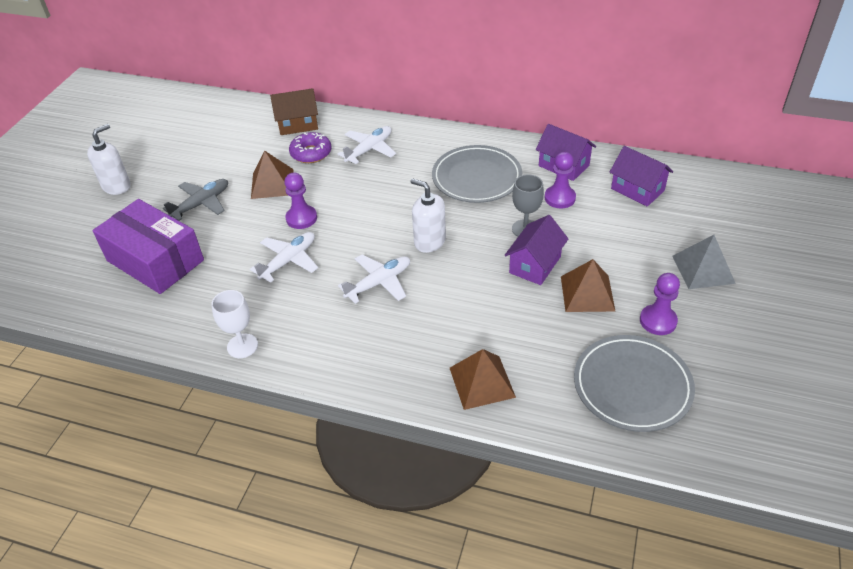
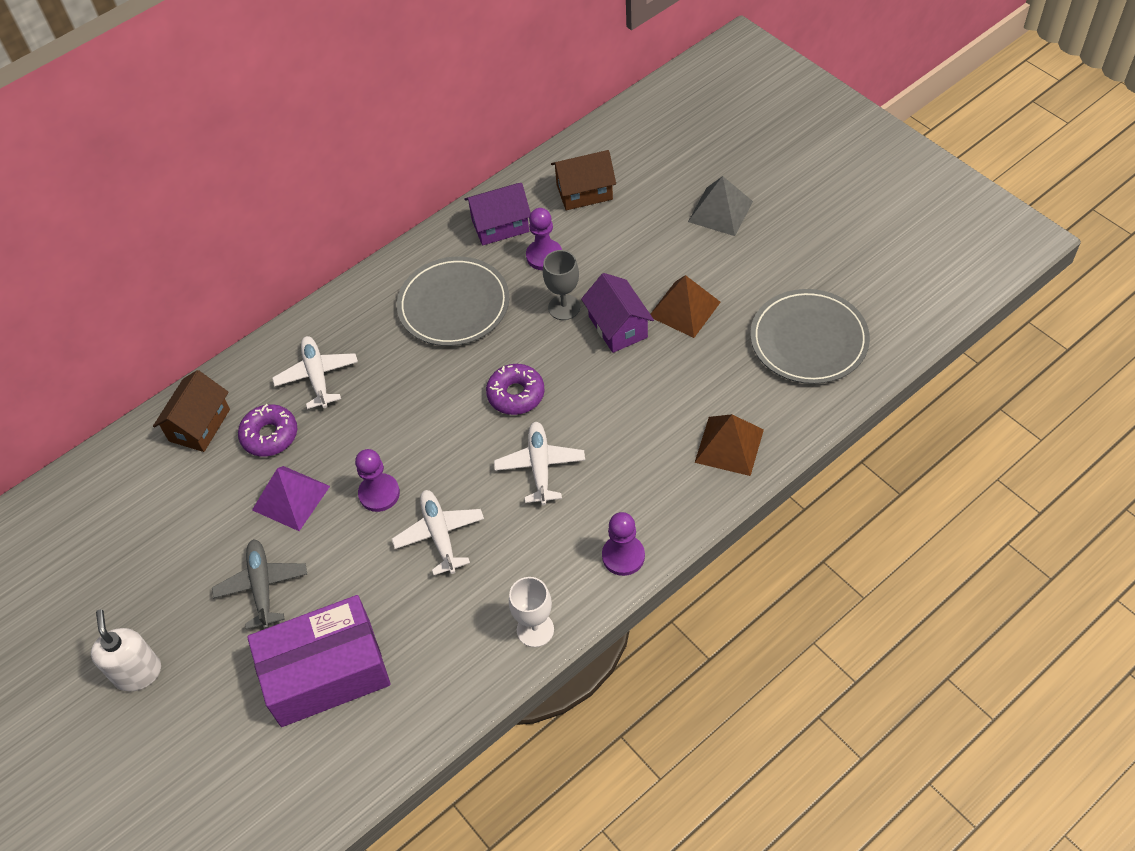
camera: 55 degrees left, 10 degrees up
brown pyramid [251,151,294,199] -> purple pyramid [252,466,330,531]
white soap dispenser [410,179,446,253] -> purple donut [486,364,545,415]
purple house [609,146,673,206] -> brown house [551,150,616,210]
purple pawn [640,273,680,335] -> purple pawn moved to [602,512,645,576]

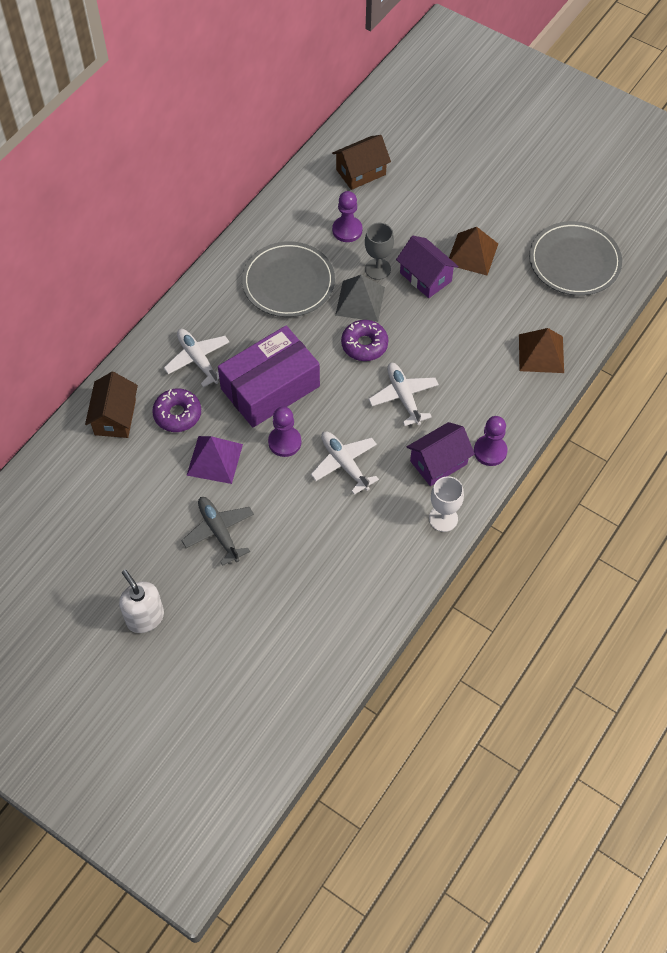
camera: 20 degrees left, 5 degrees up
purple box [247,595,391,727] -> purple box moved to [218,326,320,427]
purple house [464,183,531,246] -> purple house moved to [407,422,475,486]
grey pyramid [688,176,753,236] -> grey pyramid moved to [335,275,385,322]

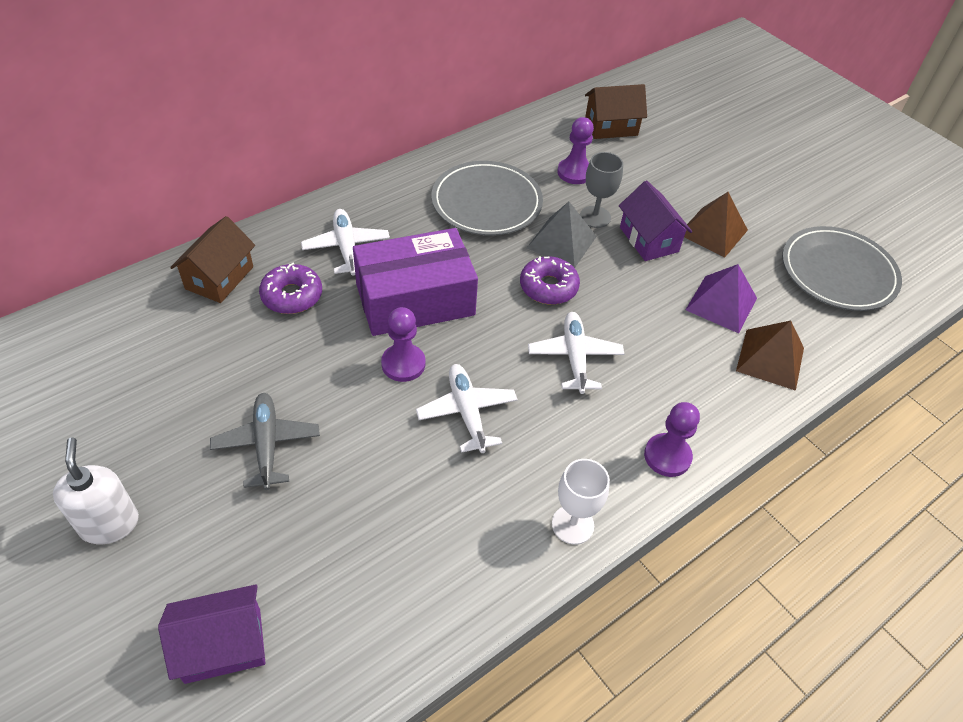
camera: 15 degrees right, 10 degrees down
purple pyramid [186,436,243,484] -> purple pyramid moved to [686,264,757,333]
purple house [407,422,475,486] -> purple house moved to [158,584,265,684]

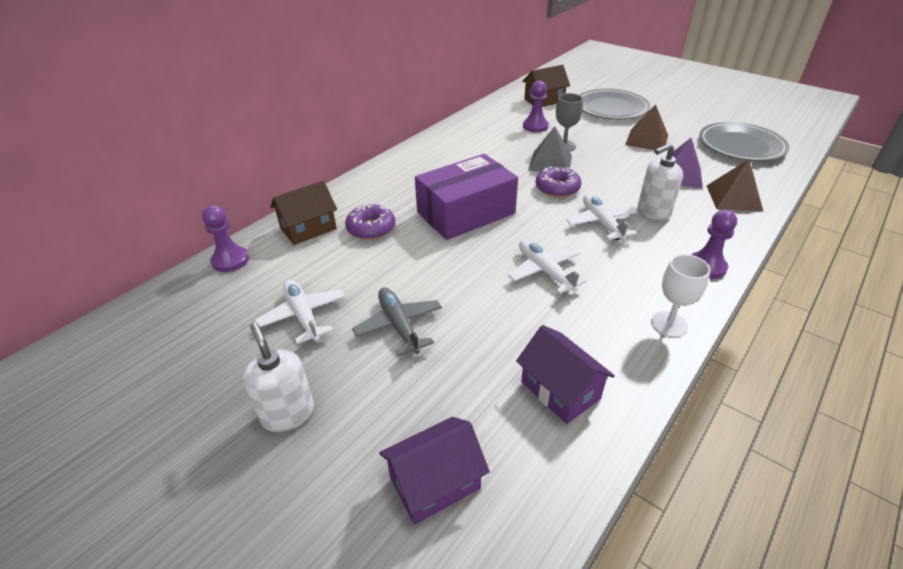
camera: 10 degrees left, 10 degrees down
brown house [170,216,255,303] -> brown house turned 45 degrees clockwise [270,181,337,245]
white plane [301,209,390,276] -> white plane moved to [255,280,345,344]
purple pawn [381,307,425,382] -> purple pawn moved to [202,205,249,272]
grey plate [431,161,543,236] -> grey plate moved to [580,89,650,120]
purple house [619,180,692,261] -> purple house moved to [516,325,615,424]
none -> white soap dispenser [638,143,683,220]

